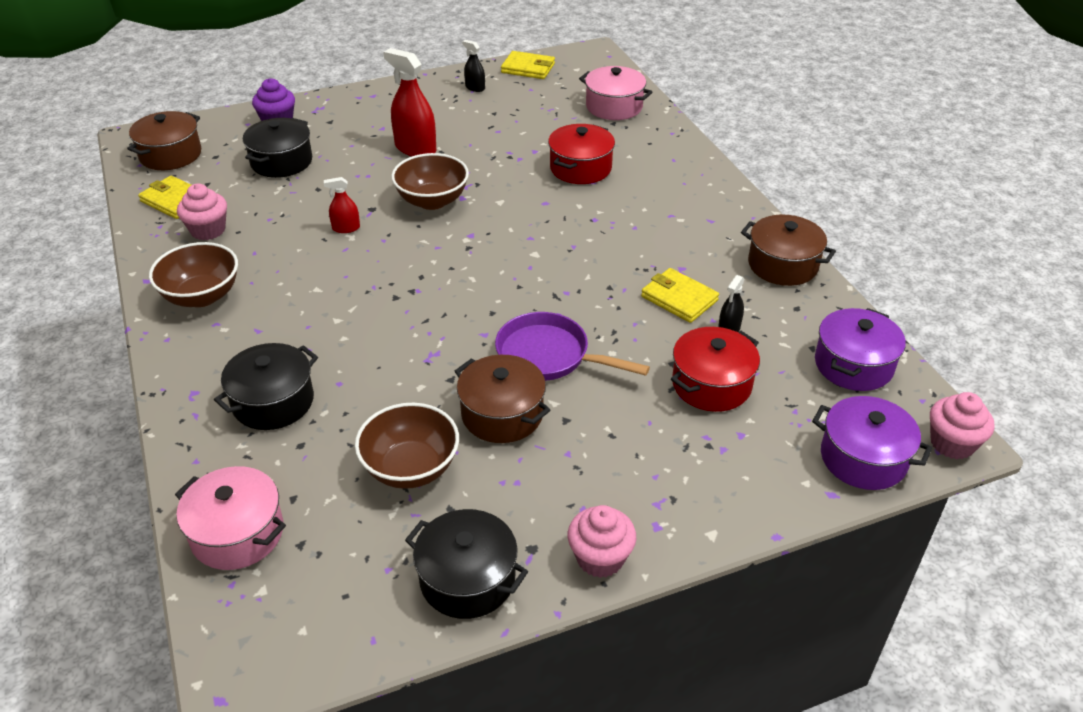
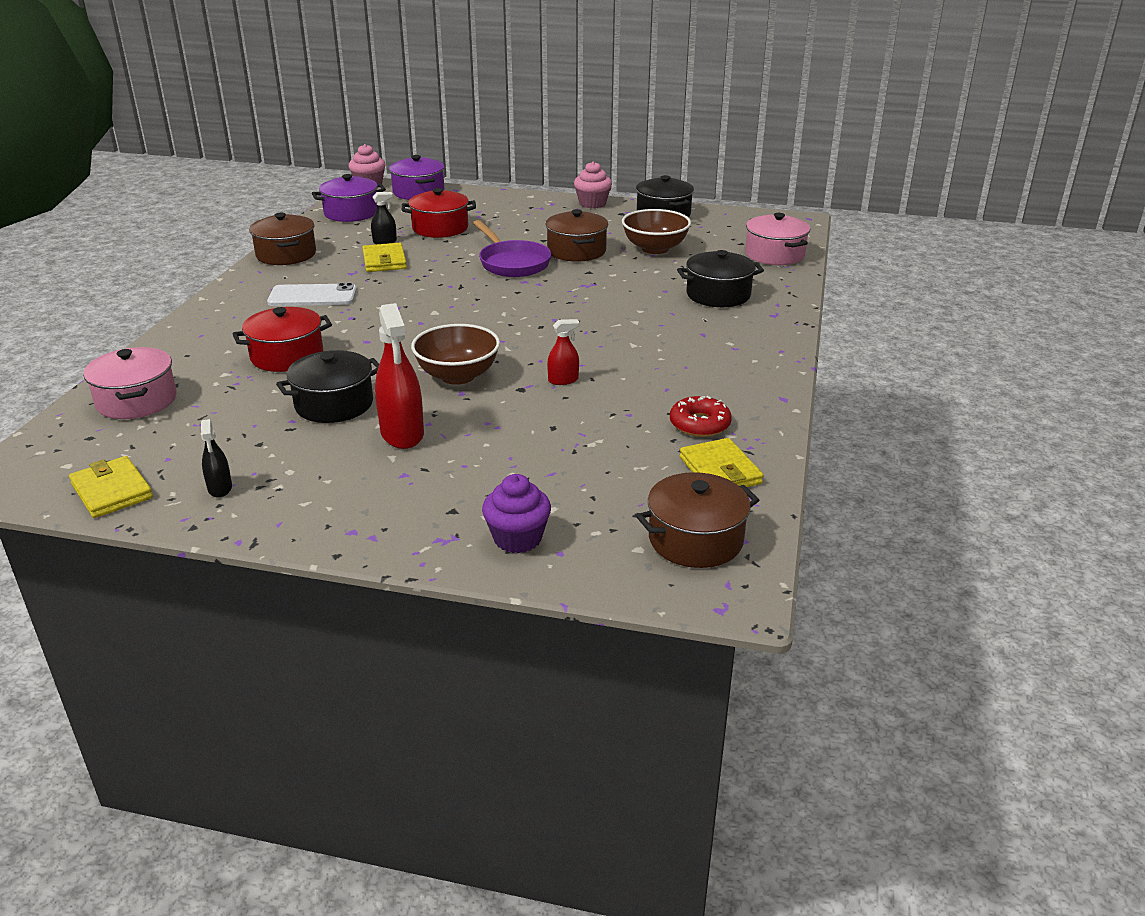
camera: 145 degrees left, 10 degrees down
brown bowl [149,242,238,307] -> none
pink cupcake [177,184,227,240] -> red donut [670,396,732,437]
black pot [243,118,312,178] -> black pot moved to [276,350,379,423]
red spray bottle [324,177,360,233] -> red spray bottle turned 45 degrees counterclockwise [547,319,579,385]
none -> white phone [267,283,357,306]

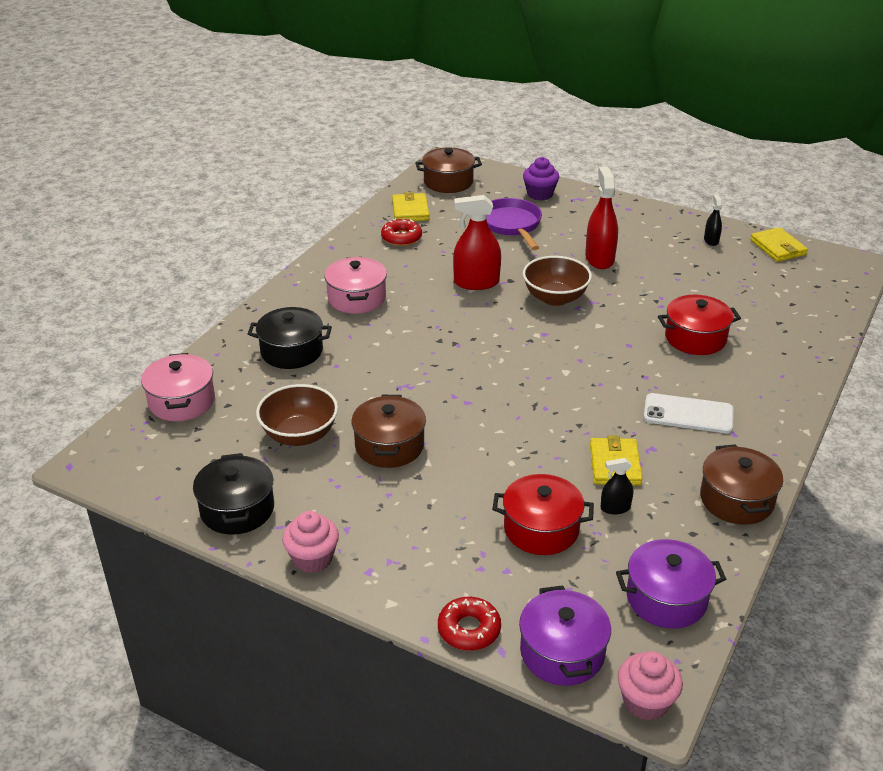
camera: 165 degrees left, 5 degrees up
pink pot [83,347,177,419] -> pink pot moved to [324,257,387,314]
black pot [276,350,379,423] -> none
purple pan [473,220,552,277] -> purple pan moved to [486,198,542,250]
red spray bottle [547,319,579,385] -> red spray bottle [453,195,501,290], size x1.93
none -> red donut [438,597,501,651]

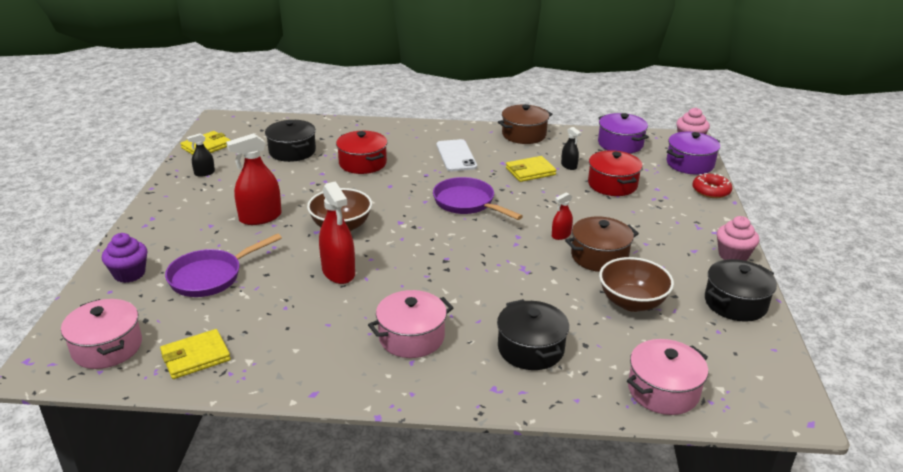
camera: 115 degrees left, 5 degrees down
red donut [381,218,422,246] -> none
brown pot [415,147,482,193] -> pink pot [61,299,142,369]
none -> black pot [265,120,316,162]
none -> purple pan [433,177,523,220]
none -> red spray bottle [552,192,573,240]

